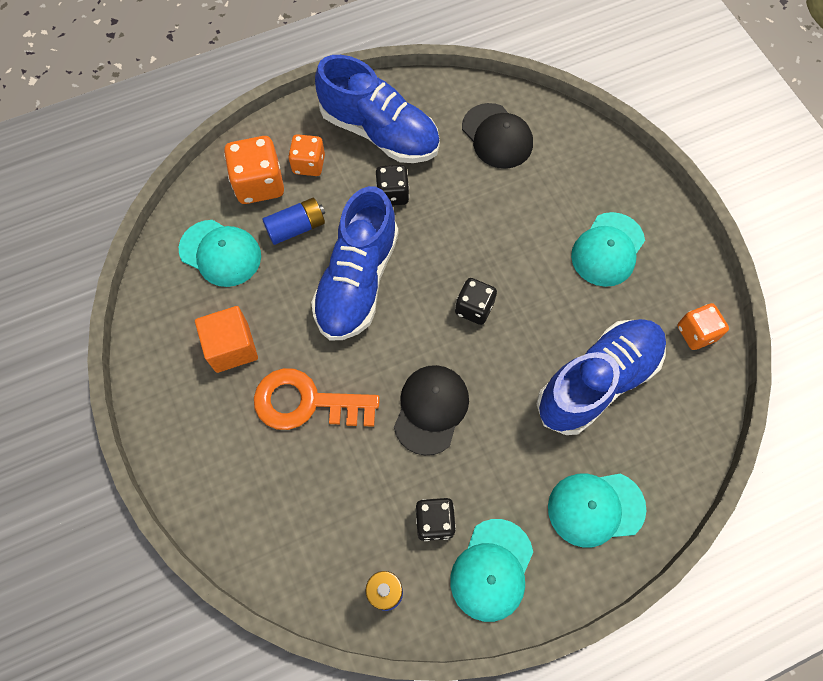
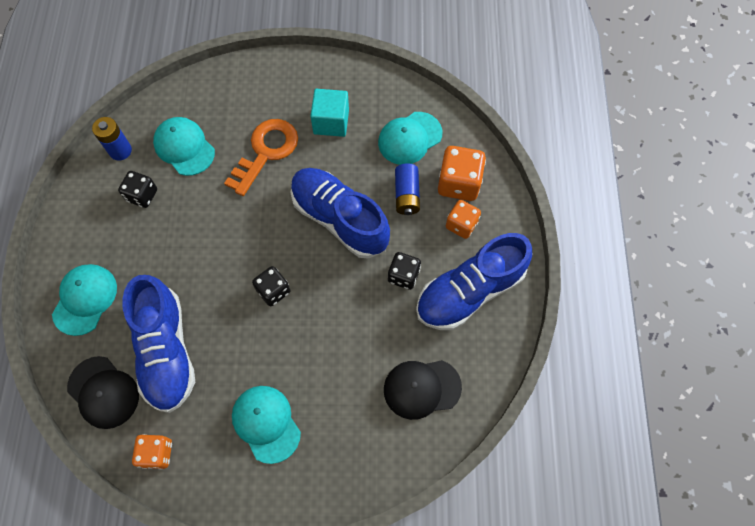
camera: 115 degrees right, 0 degrees up
orange cube [195,306,258,373] -> turquoise cube [310,89,349,137]
black cap [394,365,469,455] -> black cap moved to [67,356,139,429]
turquoise cap [450,519,533,622] -> turquoise cap moved to [153,117,215,176]

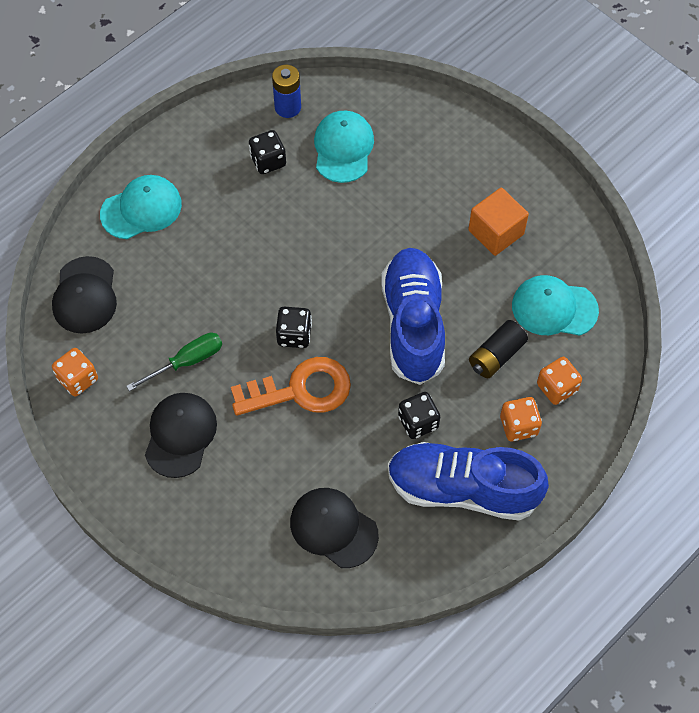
camera: 45 degrees right, 5 degrees down
blue shoe [122,275,195,413] -> none
orange key [224,119,298,196] -> orange key moved to [231,357,351,416]
turquoise cap [232,386,301,464] -> black cap [145,393,217,478]
turquoise cube [310,89,349,137] -> orange cube [468,188,529,256]
blue battery [395,163,420,215] -> black battery [469,320,528,379]
orange dice [438,146,486,201] -> orange dice [537,357,582,405], size x0.65
none -> green screwdriver [126,333,222,391]

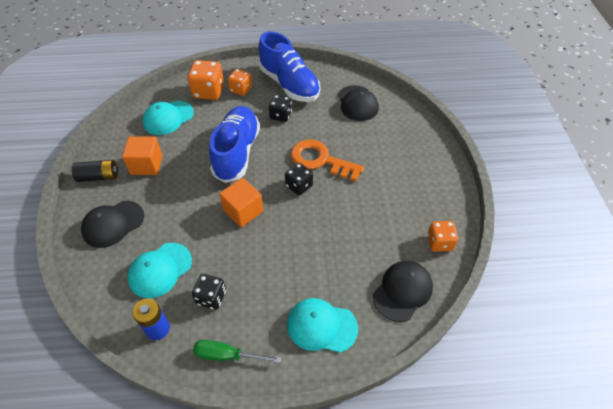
camera: 140 degrees left, 10 degrees down
green screwdriver [126,333,222,391] -> green screwdriver moved to [193,340,282,363]
black cap [145,393,217,478] -> black cap moved to [81,201,144,248]
blue shoe [381,248,445,385] -> blue shoe turned 150 degrees clockwise [209,106,260,183]
black battery [469,320,528,379] -> black battery moved to [72,160,118,182]
turquoise cap [512,275,599,336] -> turquoise cap turned 90 degrees clockwise [143,101,194,135]
orange dice [537,357,582,405] -> orange dice [187,60,224,100], size x1.55
none -> orange cube [219,178,263,227]

